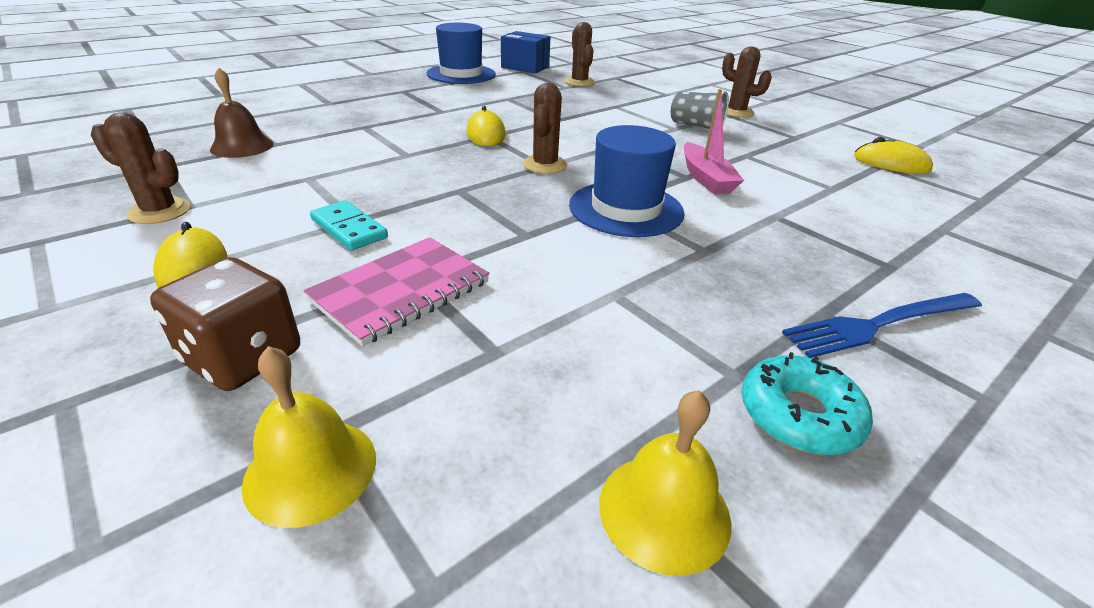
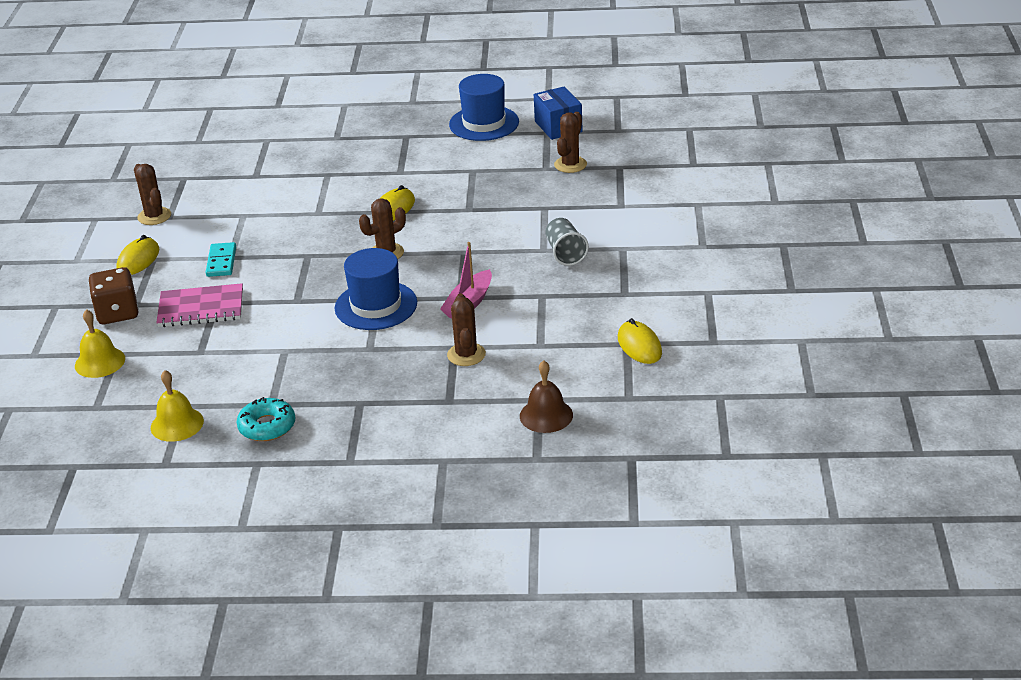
camera: 45 degrees right, 0 degrees up
brown bell [210,67,273,158] -> brown bell moved to [520,360,573,433]
brown cactus [722,46,772,118] -> brown cactus moved to [447,293,486,366]
blue fork [782,293,982,358] -> none

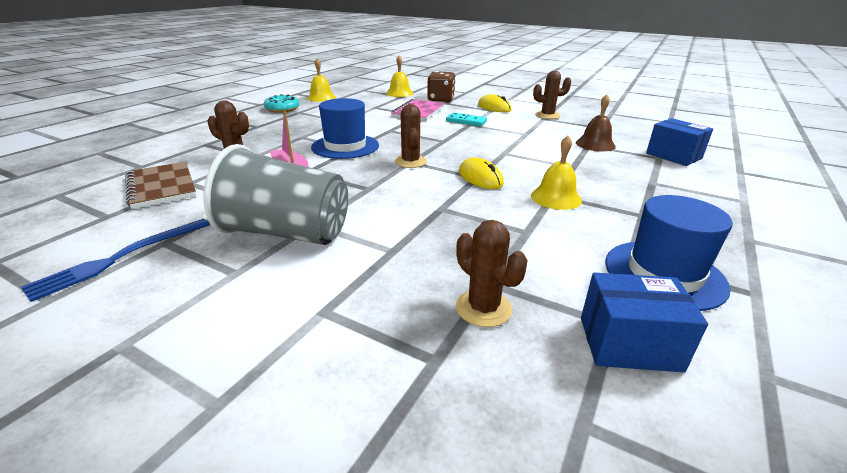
camera: 115 degrees right, 5 degrees down
brown bell [520,360,573,433] -> brown bell moved to [576,94,616,152]
grey cup [545,218,589,266] -> grey cup [203,144,348,245], size x1.92
yellow mouse [618,318,662,364] -> none
none -> blue fork [21,219,210,302]
none -> brown notebook [125,162,196,209]
none -> yellow bell [531,136,582,210]
none -> blue box [646,118,713,166]

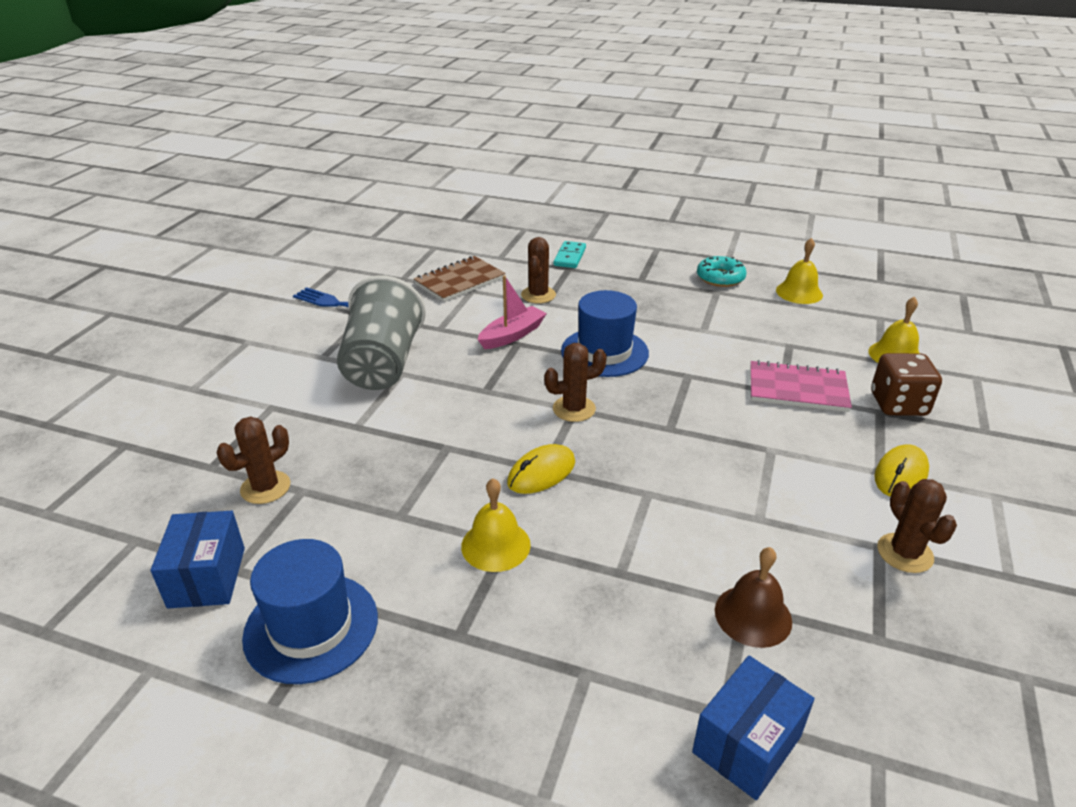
camera: 80 degrees right, 5 degrees up
turquoise domino [446,113,487,126] -> turquoise domino moved to [554,241,586,268]

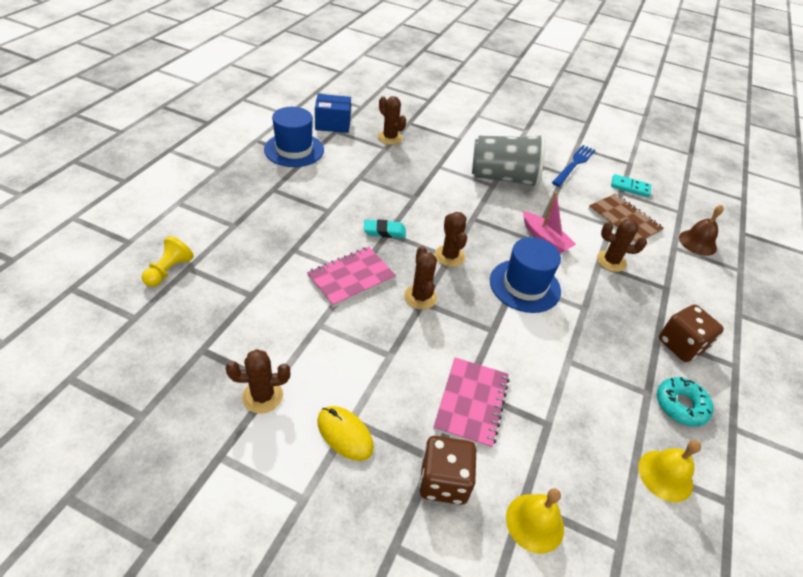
camera: 90 degrees right, 10 degrees up
yellow bell [461,478,531,572] -> none
yellow mouse [507,444,575,494] -> turquoise eraser [364,219,406,238]
turquoise domino [554,241,586,268] -> turquoise domino moved to [611,174,651,197]
blue box [692,656,815,800] -> yellow pawn [142,236,194,287]
brown bell [715,547,792,648] -> brown bell moved to [679,205,724,256]
none -> pink notebook [307,247,396,307]
none -> brown cactus [404,246,437,310]
none -> brown dice [659,304,724,362]

